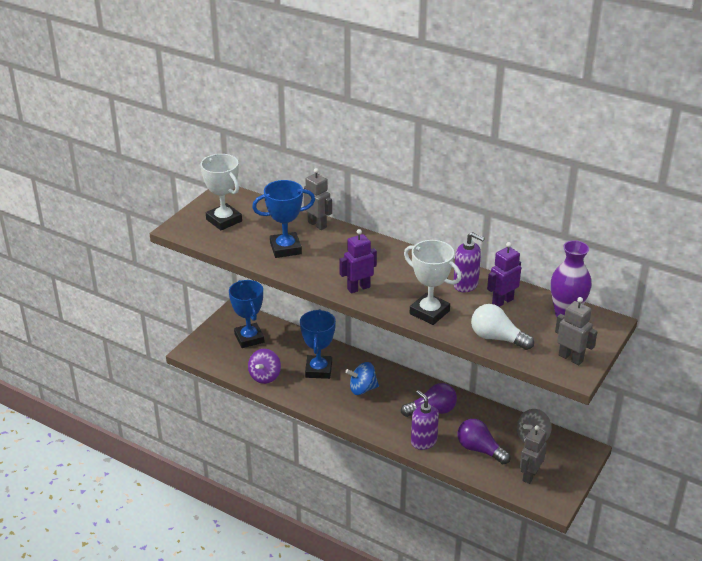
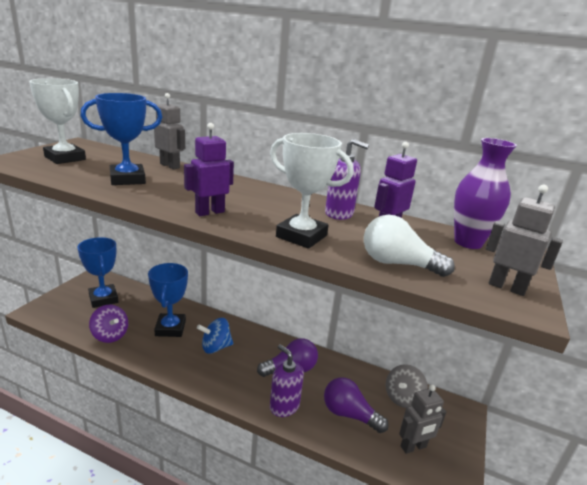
camera: 10 degrees left, 10 degrees down
purple spinning top [248,349,281,384] -> purple spinning top turned 60 degrees counterclockwise [89,305,128,343]
grey robot [520,425,547,484] -> grey robot turned 135 degrees counterclockwise [399,384,446,454]

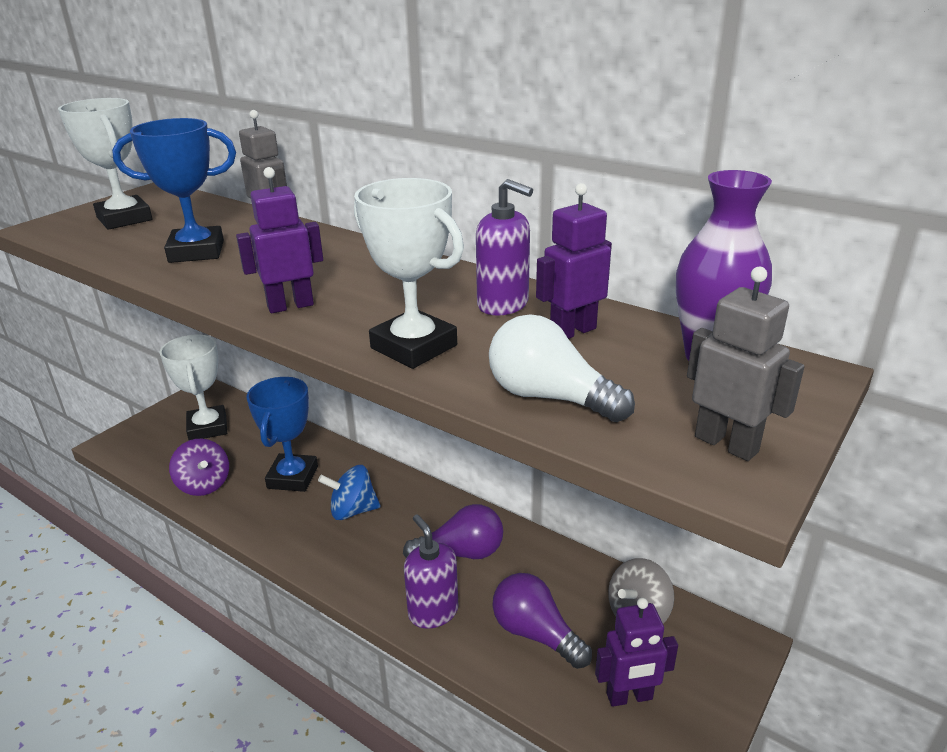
camera: 15 degrees right, 5 degrees up
blue trophy [78,237,118,308] -> white trophy [160,335,227,440]
grey robot [399,384,446,454] -> purple robot [595,598,678,707]

